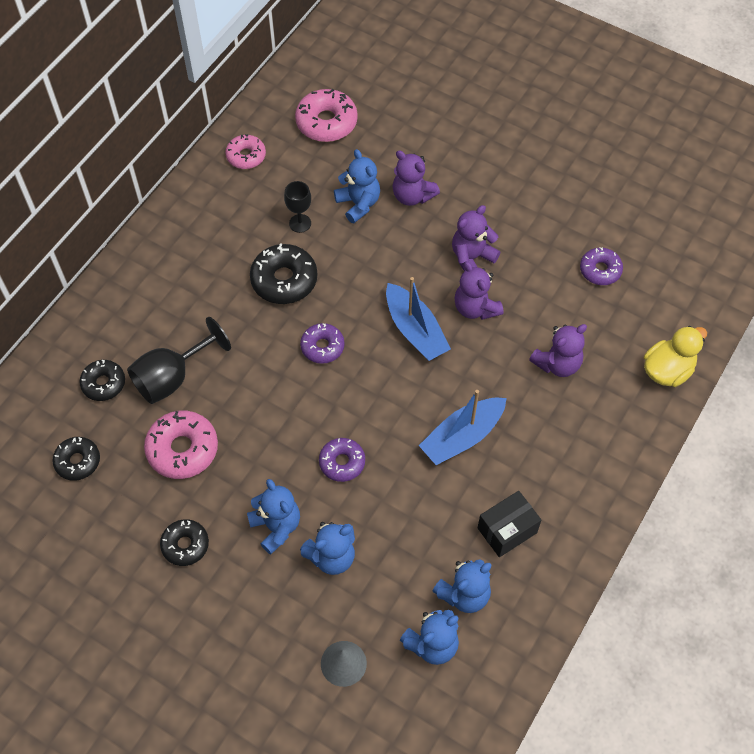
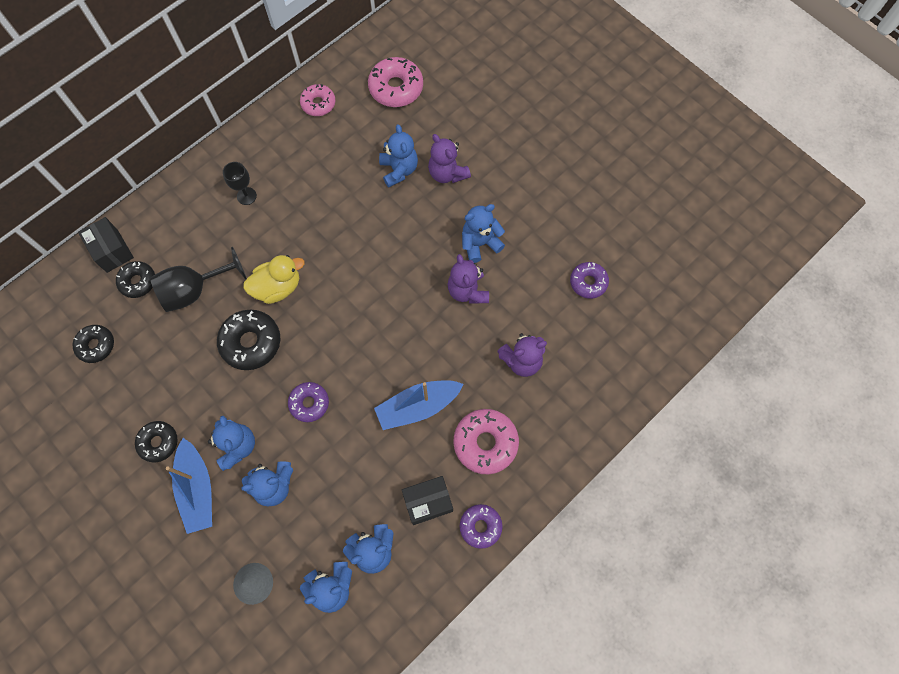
camera: 15 degrees right, 10 degrees up
pink donut [144,410,218,479] -> pink donut moved to [453,409,519,474]
black donut [250,243,317,304] -> black donut moved to [217,310,280,370]
black goblet [284,181,311,233] -> black goblet moved to [223,162,257,205]
purple donut [300,323,345,364] -> purple donut moved to [460,504,503,549]
blue boat [386,277,451,361] -> blue boat moved to [166,438,212,534]
purple teddy bear [452,205,501,271] -> blue teddy bear [462,204,505,263]
yellow duck [644,326,707,387] -> yellow duck moved to [244,255,305,304]
none -> black box [78,217,134,273]

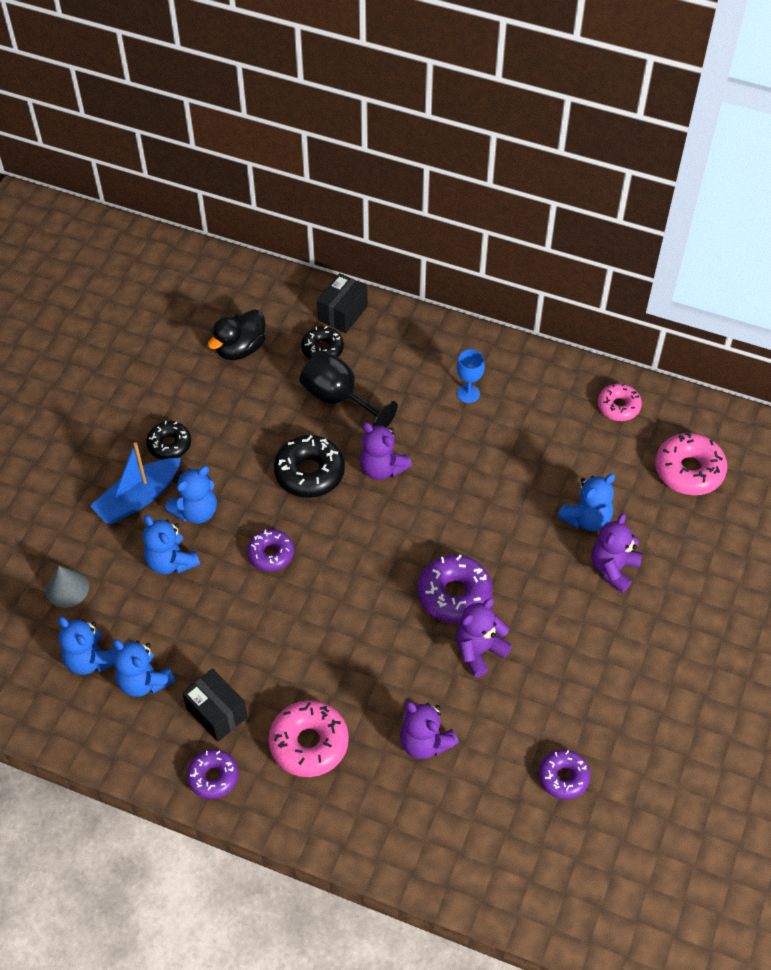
camera: 65 degrees right, 15 degrees down
black donut [73,325,114,363] -> black duck [208,309,266,360]
black goblet [223,162,257,205] -> blue goblet [457,349,485,403]
yellow duck [244,255,305,304] -> purple teddy bear [359,422,412,480]
blue boat [374,380,463,430] -> none
blue teddy bear [462,204,505,263] -> none
none -> purple donut [418,555,493,623]

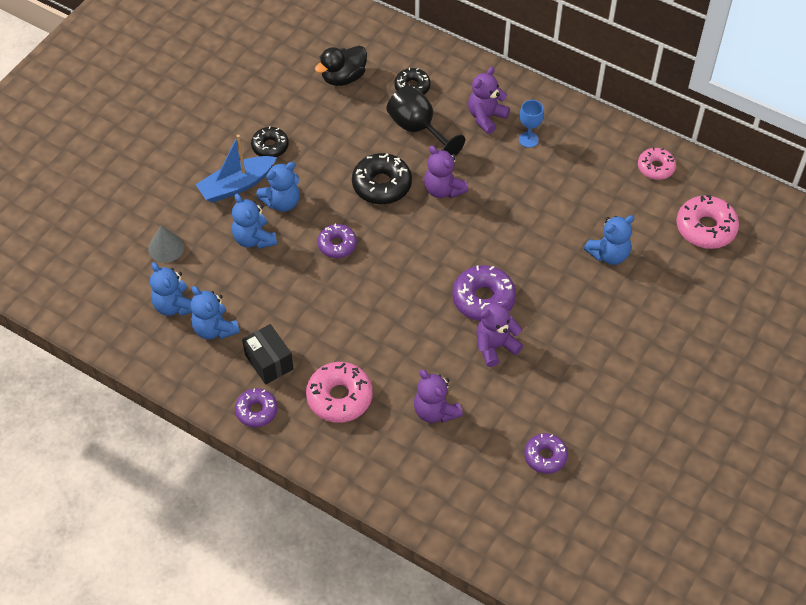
camera: 10 degrees right, 0 degrees up
black box [317,273,368,333] -> none
purple teddy bear [592,513,642,593] -> purple teddy bear moved to [468,67,510,134]

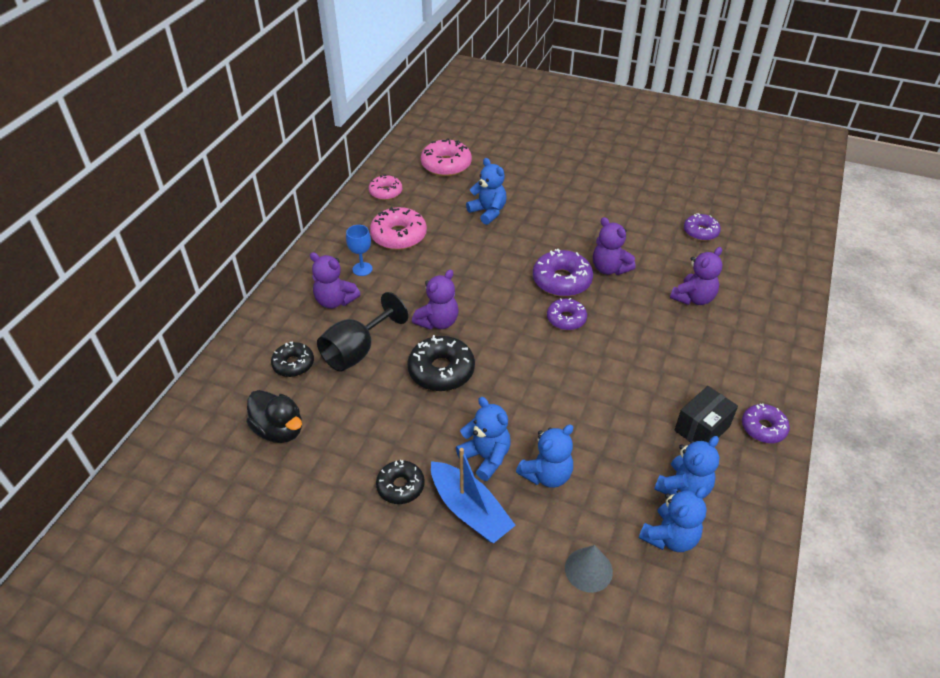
camera: 100 degrees left, 10 degrees down
pink donut [306,362,373,423] -> pink donut moved to [370,206,427,250]
purple donut [317,224,357,258] -> purple donut moved to [547,298,587,330]

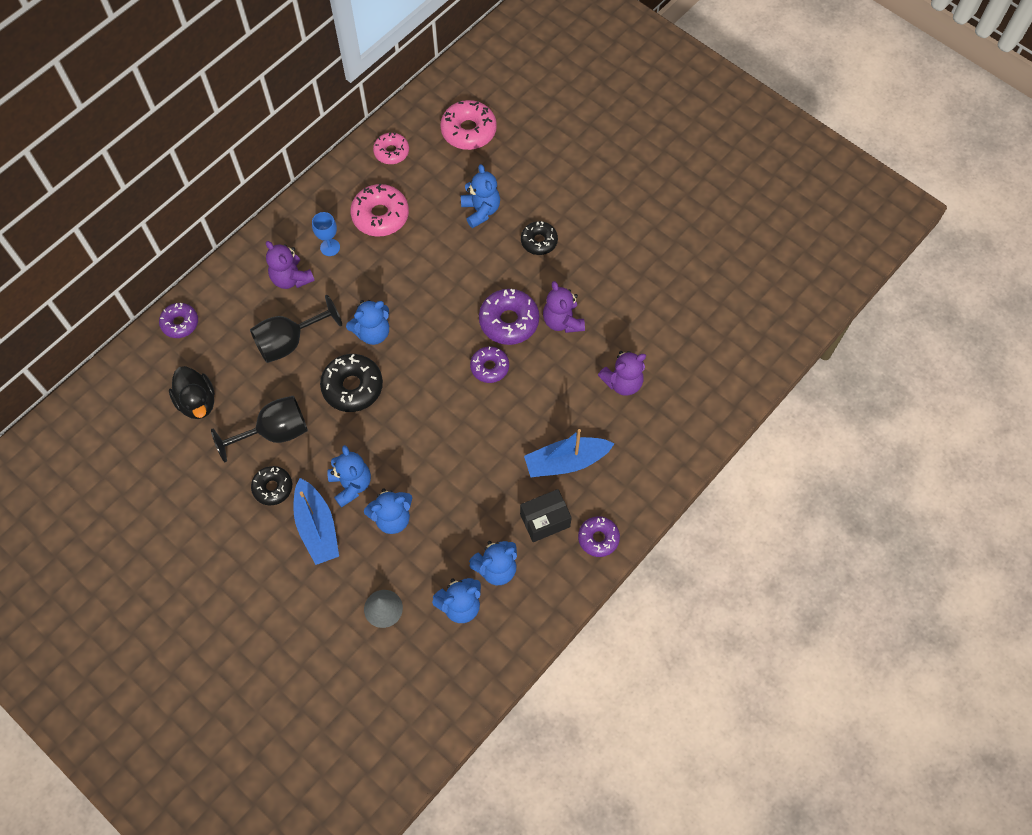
camera: 20 degrees right, 20 degrees up
black donut [271,342,314,377] -> black donut moved to [521,221,558,255]
purple teddy bear [412,270,458,330] -> blue teddy bear [346,300,389,345]
purple donut [684,213,721,241] -> purple donut moved to [159,303,198,338]
none -> black goblet [211,396,308,462]
none -> blue boat [524,429,615,477]

